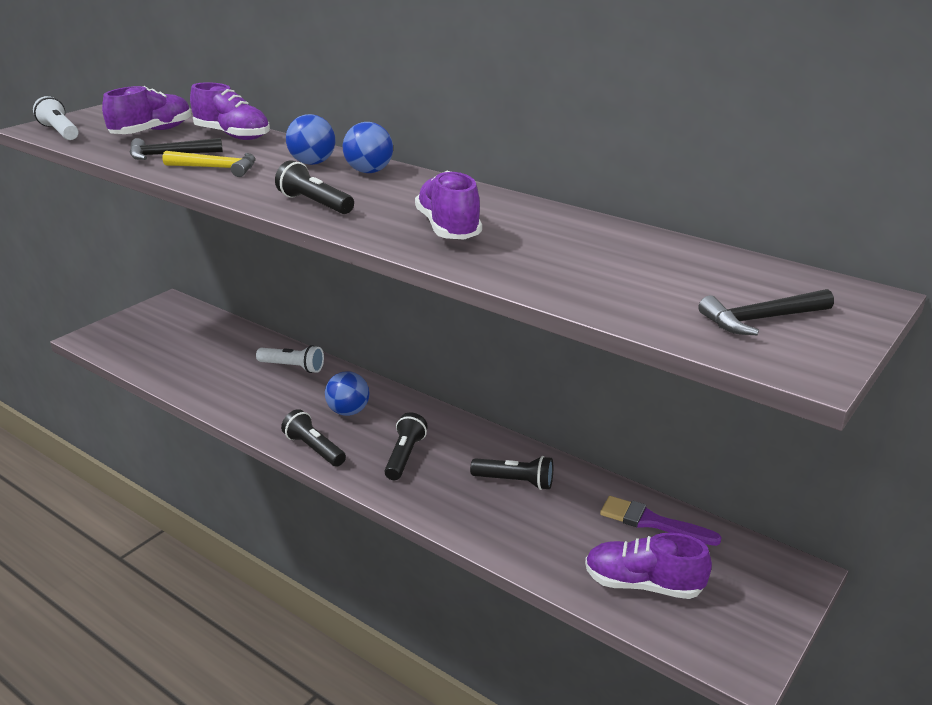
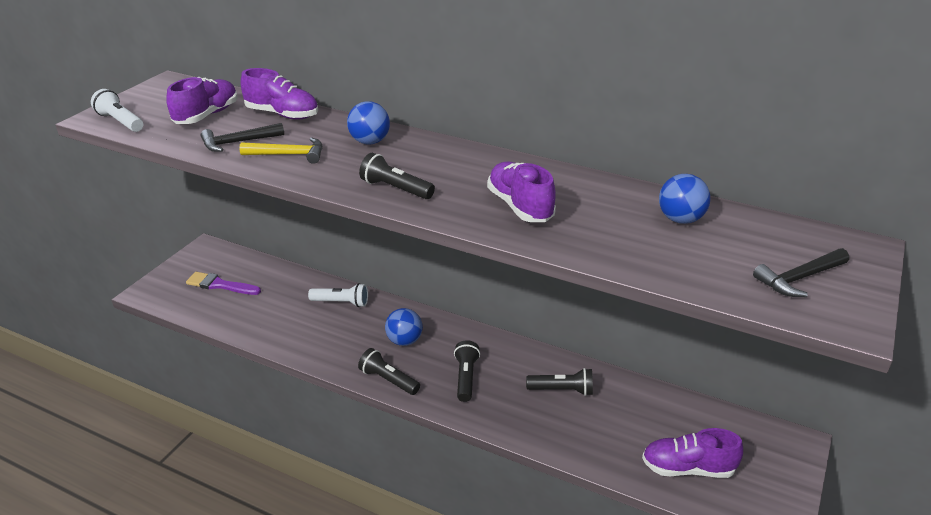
camera: 10 degrees left, 5 degrees up
blue ball [343,122,393,173] -> blue ball moved to [659,174,710,224]
purple brush [600,496,722,546] -> purple brush moved to [186,272,261,295]

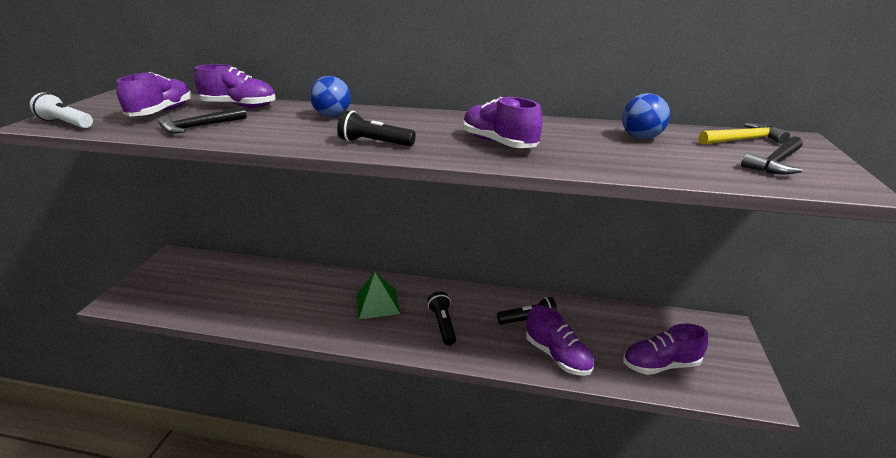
camera: 15 degrees left, 5 degrees down
purple brush [186,272,261,295] -> none
yellow hammer [239,137,322,164] -> yellow hammer moved to [699,123,790,145]
white flashlight [308,283,368,307] -> none
black flashlight [358,348,420,395] -> none
blue ball [385,308,423,346] -> green pyramid [357,272,400,319]
none -> purple shoe [526,305,594,376]

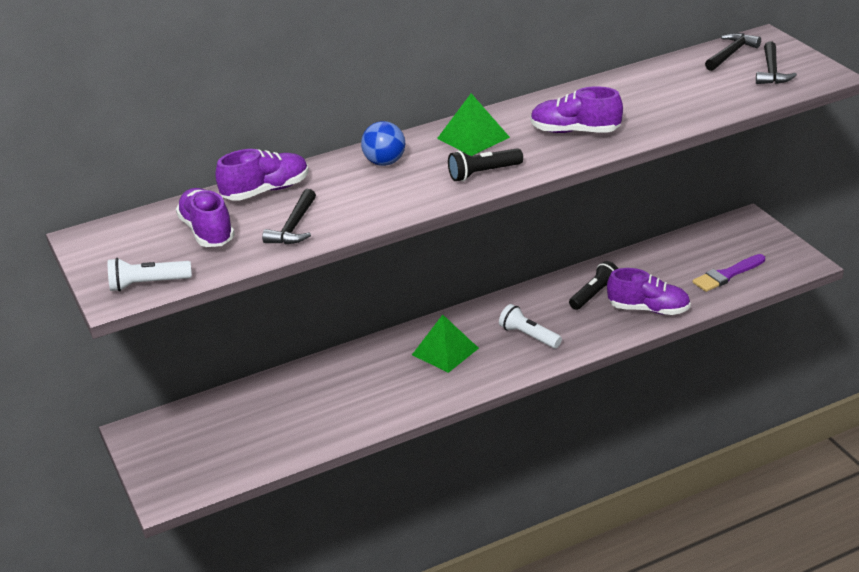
camera: 35 degrees left, 5 degrees up
black flashlight [428,291,456,345] -> white flashlight [499,304,562,348]
blue ball [622,93,670,139] -> none
purple shoe [623,323,708,375] -> purple brush [693,254,765,292]
yellow hammer [699,123,790,145] -> black hammer [705,33,761,71]
none -> green pyramid [437,93,510,156]

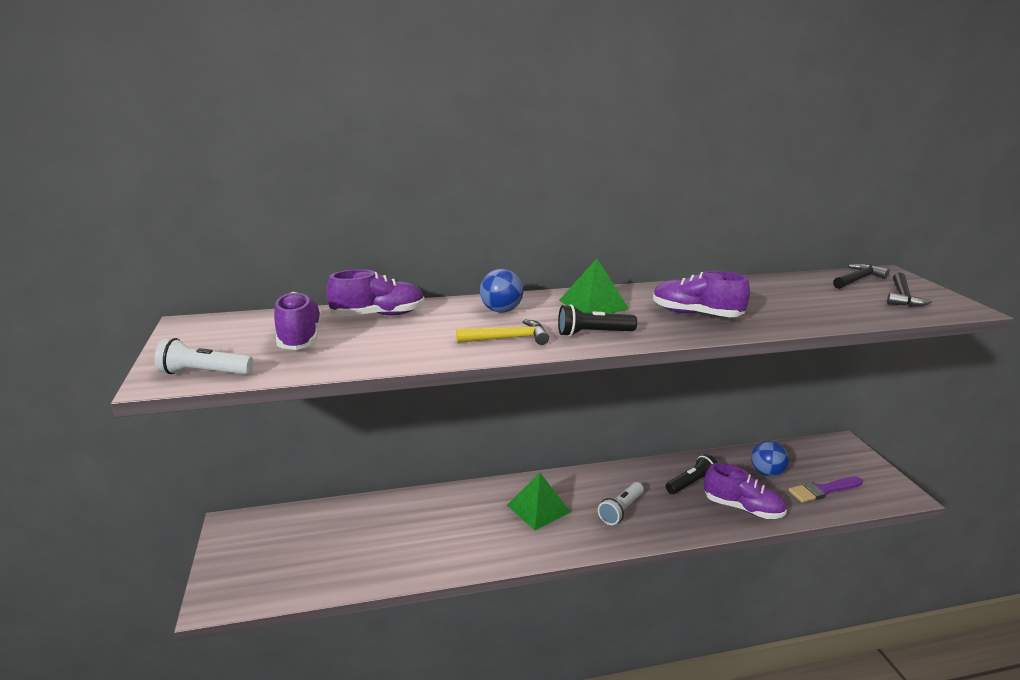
camera: 10 degrees right, 10 degrees down
black hammer [262,189,316,244] -> none
white flashlight [499,304,562,348] -> white flashlight turned 105 degrees counterclockwise [598,482,644,525]
none -> yellow hammer [456,319,549,345]
none -> blue ball [751,441,789,476]

